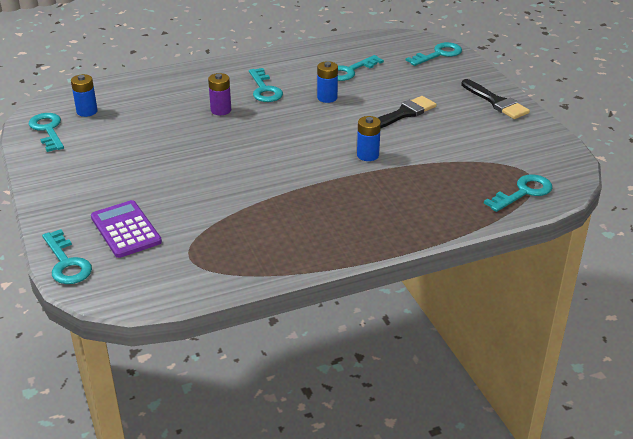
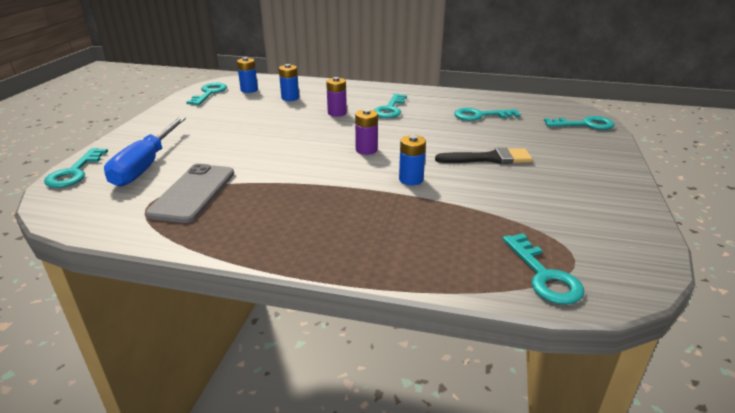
camera: 35 degrees right, 5 degrees down
purple calculator [91,200,162,258] -> blue screwdriver [104,117,186,187]
blue battery [317,61,338,103] -> blue battery moved to [279,64,299,101]
black brush [461,79,530,119] -> none
turquoise key [484,175,552,212] -> turquoise key turned 75 degrees clockwise [503,233,584,305]
none -> grey phone [145,164,234,223]
none -> purple battery [355,109,378,155]

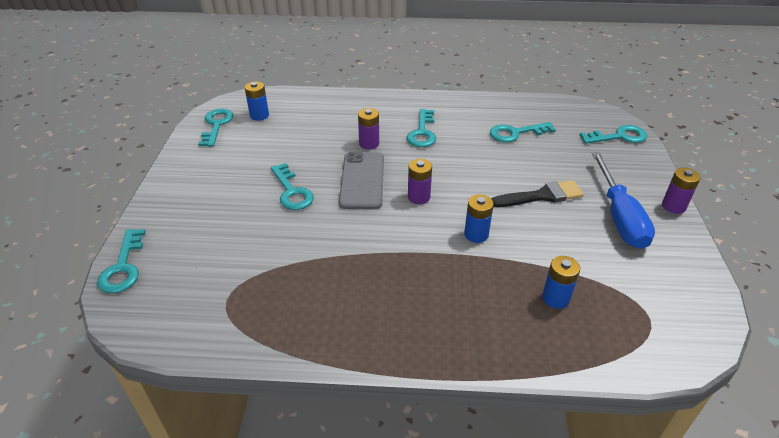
camera: 10 degrees left, 10 degrees up
blue screwdriver [104,117,186,187] -> blue screwdriver moved to [592,152,655,249]
grey phone [145,164,234,223] -> grey phone moved to [339,152,384,209]
blue battery [279,64,299,101] -> blue battery moved to [542,256,580,309]
turquoise key [503,233,584,305] -> turquoise key moved to [271,163,314,210]
none -> purple battery [662,168,701,214]

